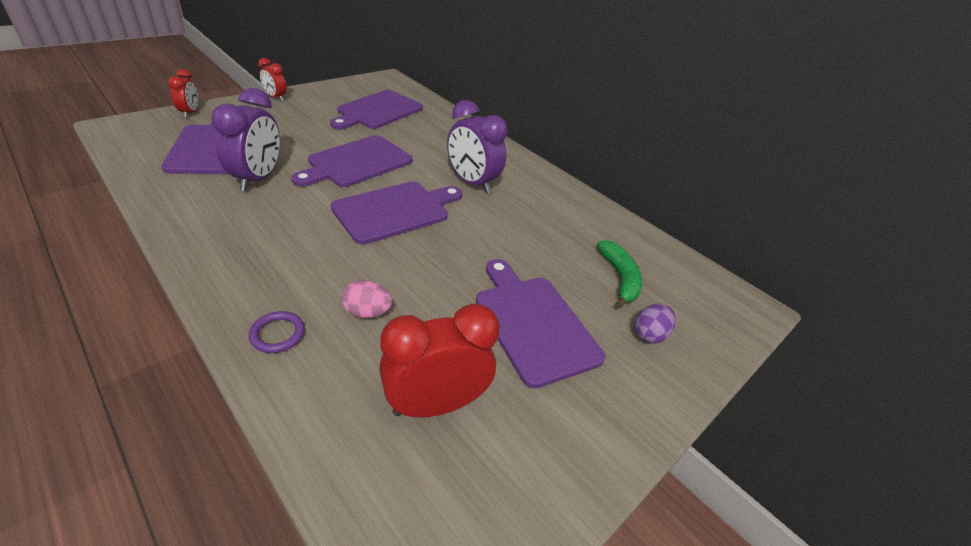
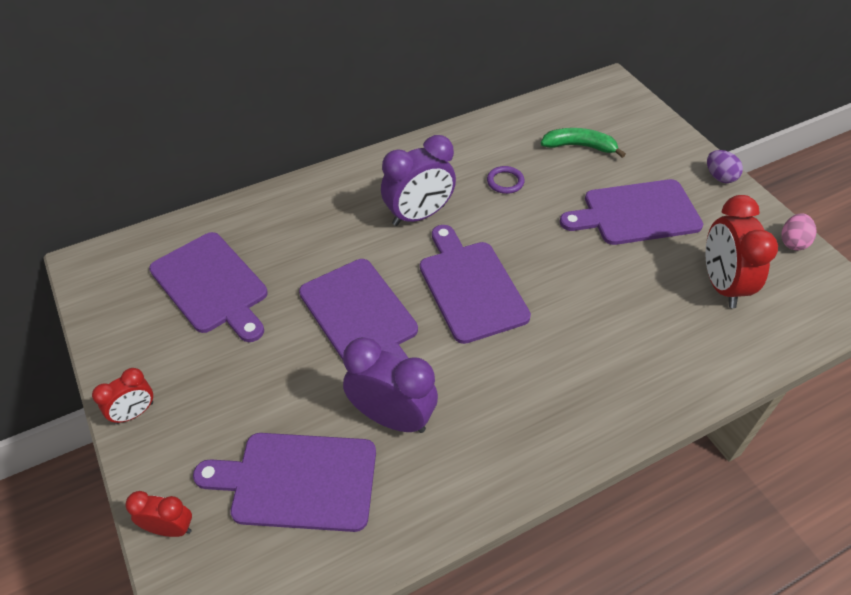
camera: 70 degrees left, 10 degrees up
purple ring [249,311,305,353] -> purple ring moved to [487,166,525,194]
pink egg [342,280,392,318] -> pink egg moved to [781,213,817,250]
purple egg [635,304,676,344] -> purple egg moved to [707,150,743,183]

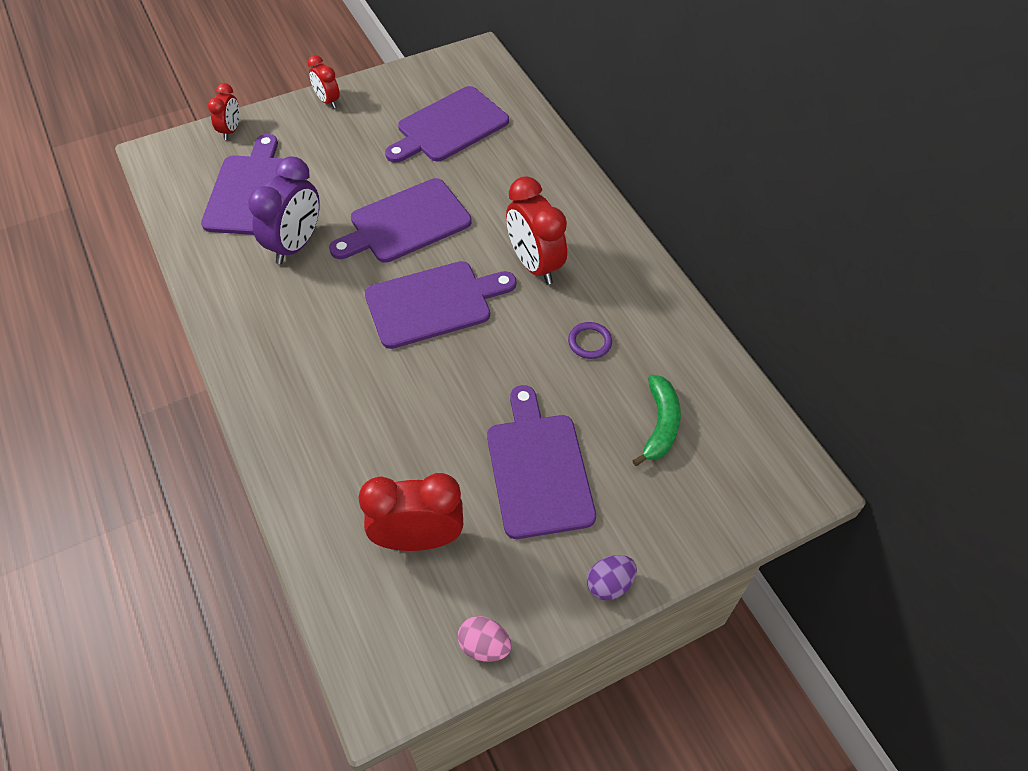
camera: 90 degrees right, 5 degrees up
purple clock [381,135,456,226] -> red clock [506,176,567,285]

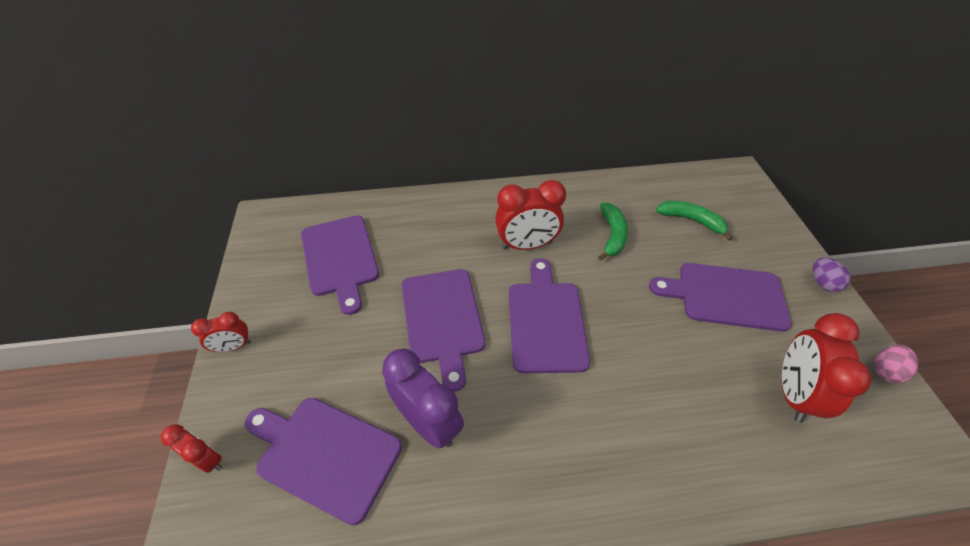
camera: 70 degrees left, 5 degrees down
purple ring [568,322,612,359] -> green banana [598,203,628,261]

